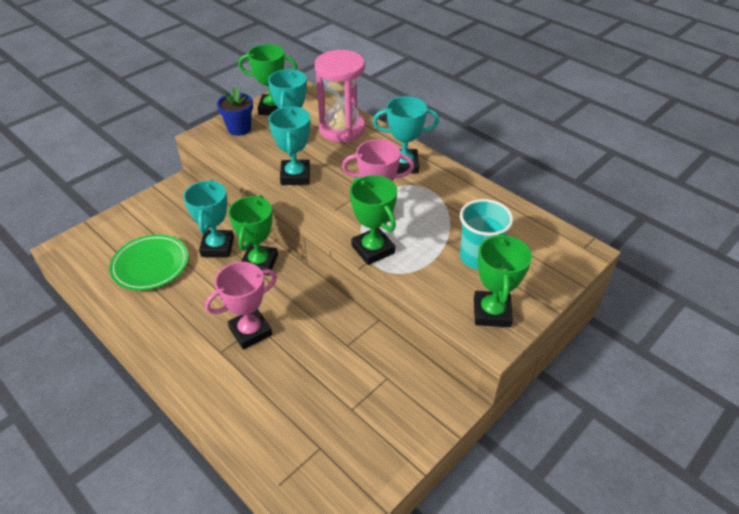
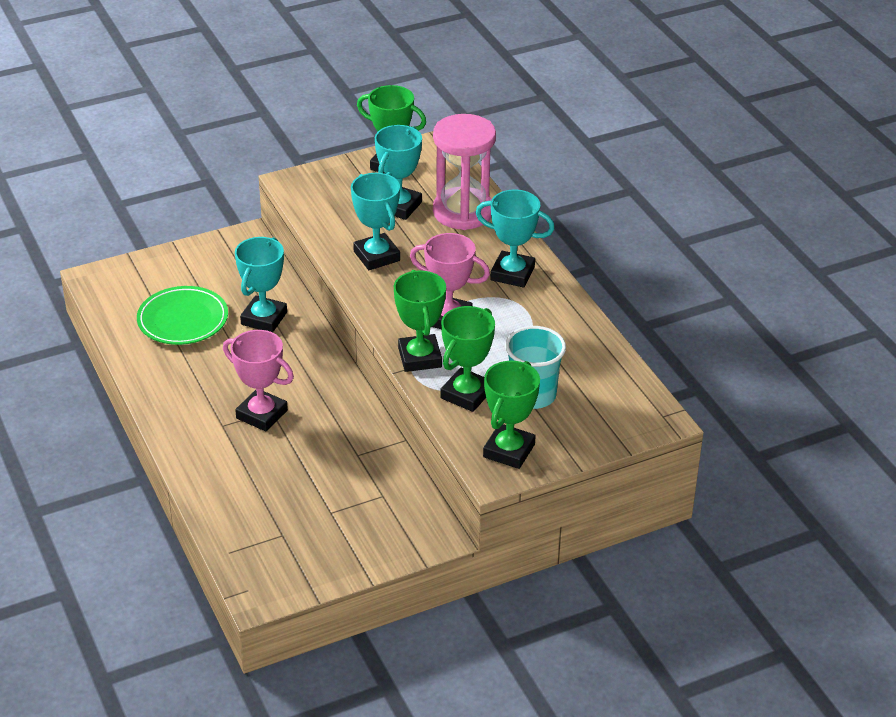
camera: 20 degrees right, 5 degrees down
pink trophy [205,262,277,349] -> pink trophy turned 45 degrees clockwise [223,330,294,432]
blue flower pot [217,88,253,136] -> none
green trophy [228,195,278,276] -> green trophy moved to [440,306,495,412]
turquoise trophy [269,106,310,185] -> turquoise trophy turned 45 degrees counterclockwise [351,173,400,270]

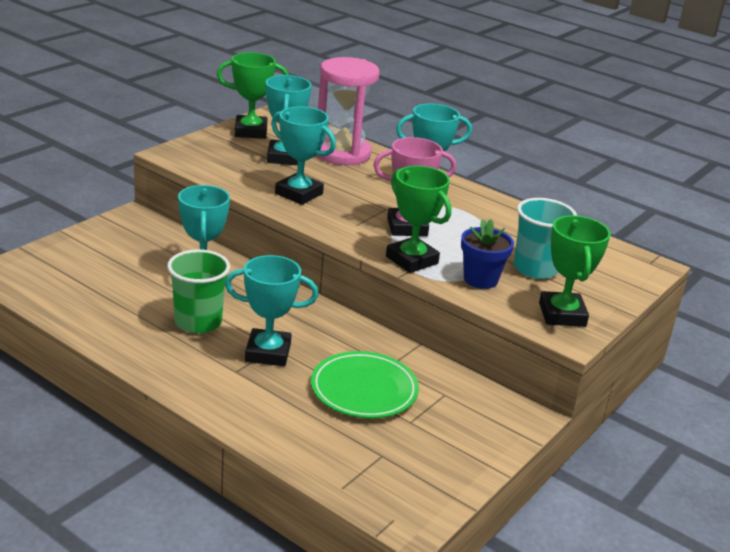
camera: 30 degrees left, 10 degrees down
green plate [137,286,228,345] -> green plate moved to [311,351,419,418]
pink trophy [223,330,294,432] -> turquoise trophy [225,255,318,366]
green trophy [440,306,495,412] -> blue flower pot [461,219,514,289]
none -> green cup [167,249,230,333]

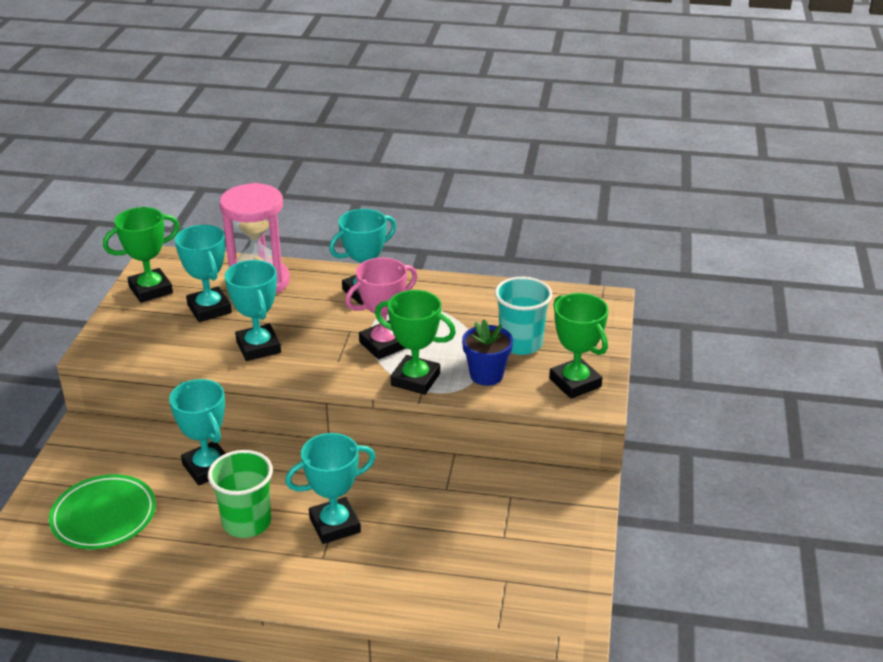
camera: 25 degrees left, 5 degrees up
turquoise trophy [271,106,336,205] -> turquoise trophy turned 60 degrees clockwise [225,260,281,361]
green plate [311,351,419,418] -> green plate moved to [49,474,156,549]

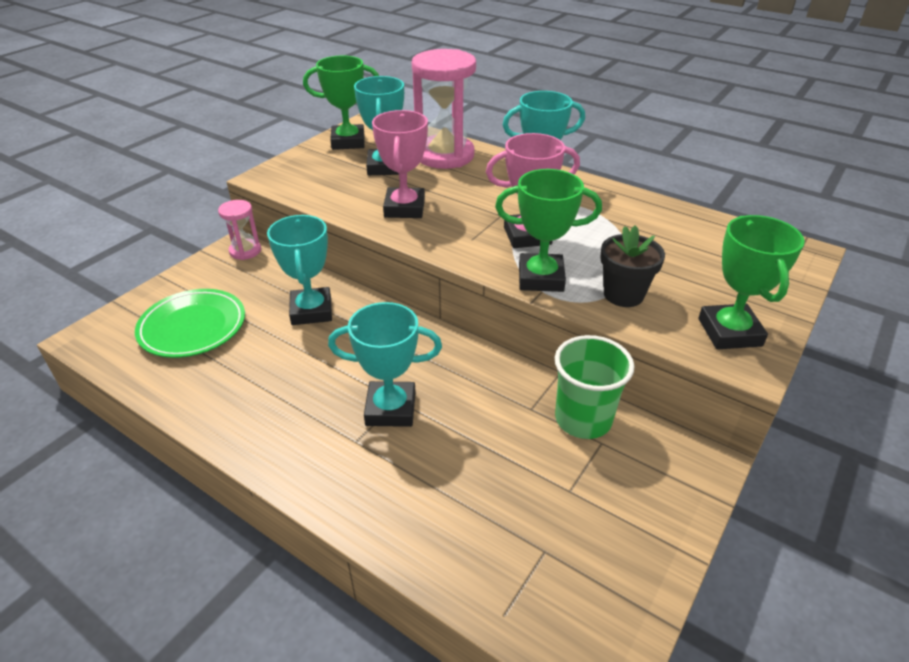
camera: 25 degrees right, 5 degrees up
green cup [208,450,273,538] -> green cup moved to [555,335,634,439]
turquoise trophy [225,260,281,361] -> pink trophy [372,110,428,218]
green trophy [375,290,456,395] -> green trophy turned 45 degrees counterclockwise [495,169,602,292]
blue flower pot [462,320,513,386] -> black flower pot [600,225,665,307]
turquoise cup [495,277,552,355] -> none
none -> pink hourglass [218,200,261,260]

